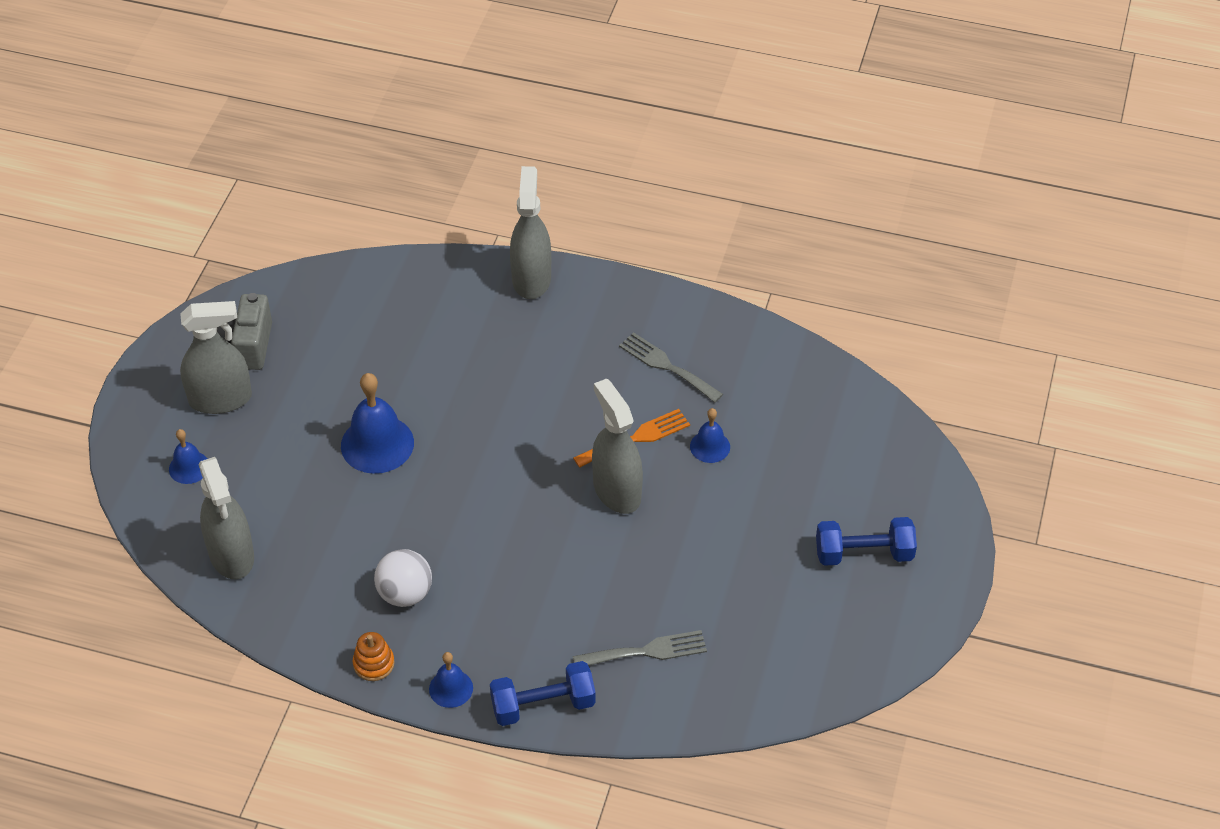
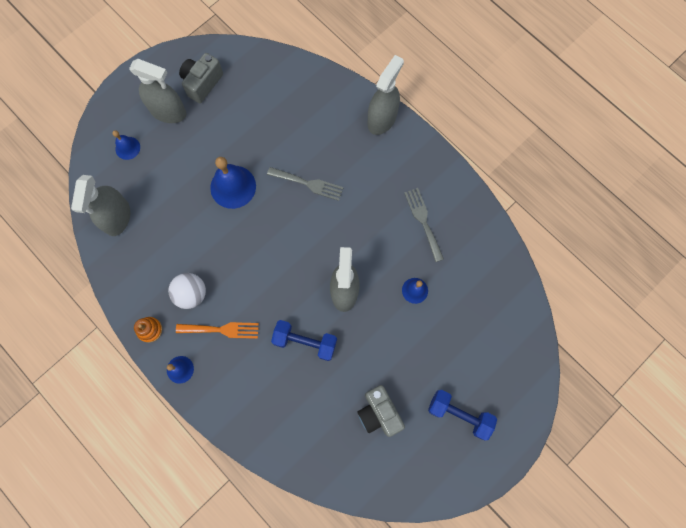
camera: 30 degrees right, 25 degrees up
blue dumbbell [490,661,596,726] -> blue dumbbell moved to [271,320,337,361]
orange fork [573,409,690,468] -> orange fork moved to [176,322,259,339]
grey fork [573,630,707,666] -> grey fork moved to [267,167,344,201]
none -> grey camera [357,385,405,437]

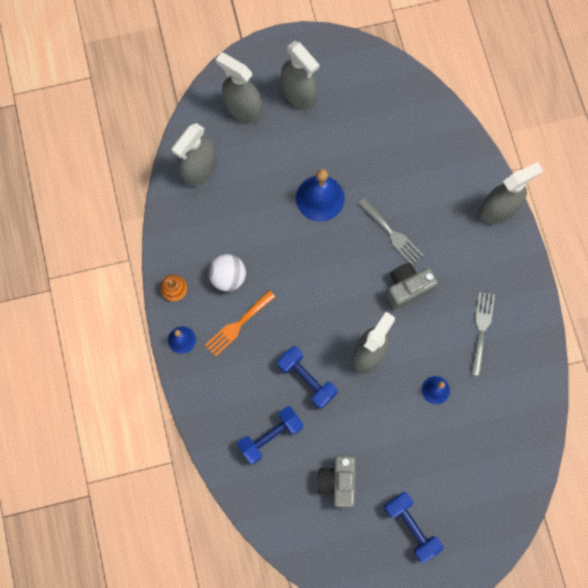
camera: 30 degrees right, 0 degrees up
blue bell [112,130,140,160] -> grey spray bottle [216,52,262,123]
orange fork [176,322,259,339] -> orange fork turned 105 degrees clockwise [205,290,275,357]
grey camera [179,53,223,103] -> grey camera moved to [386,263,438,310]
none -> blue dumbbell [237,406,303,464]

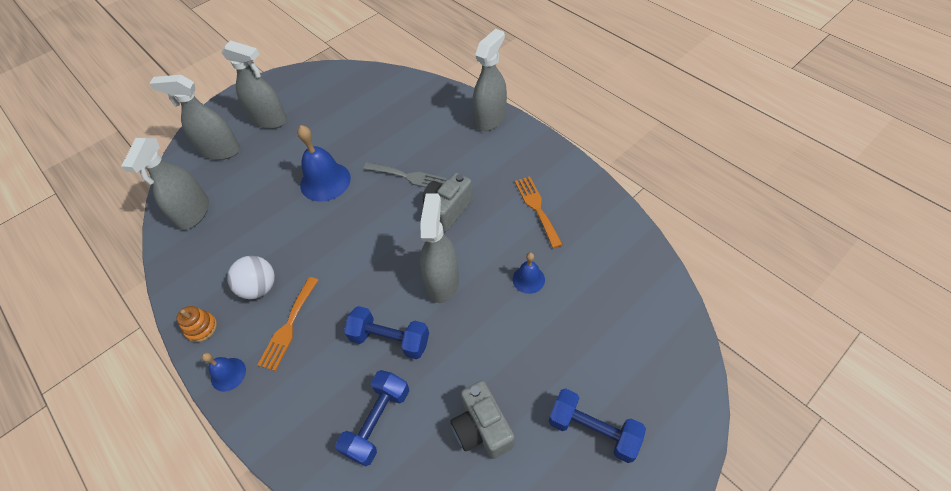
camera: 25 degrees left, 20 degrees down
grey fork [471,292,495,376] -> orange fork [515,176,563,248]

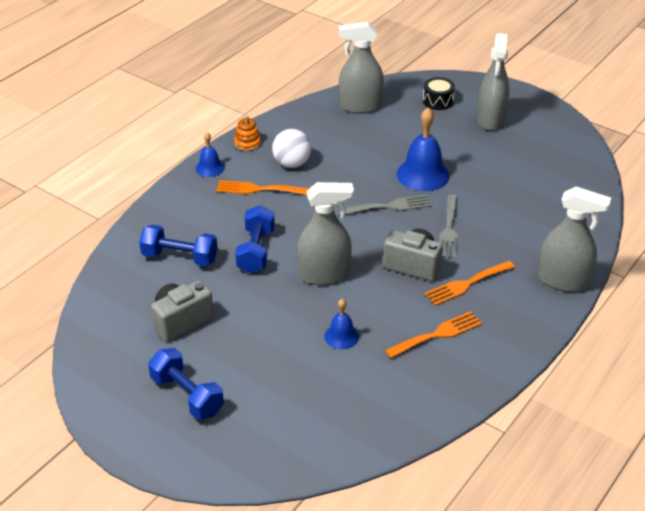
camera: 75 degrees right, 15 degrees down
grey spray bottle [149,75,240,160] -> black drum [423,77,455,110]
blue dumbbell [549,388,646,463] -> blue dumbbell turned 60 degrees counterclockwise [148,348,224,420]
none -> grey fork [339,195,432,215]
none -> orange fork [425,261,515,306]

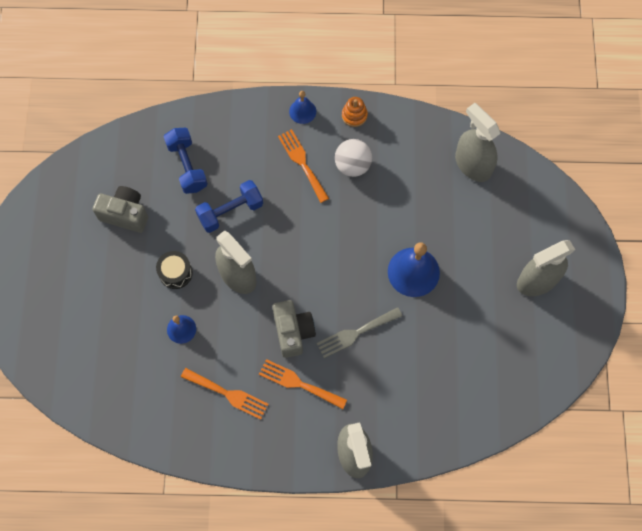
camera: 55 degrees right, 30 degrees up
blue dumbbell [148,348,224,420] -> none
grey fork [339,195,432,215] -> none
black drum [423,77,455,110] -> black drum moved to [156,251,192,289]

